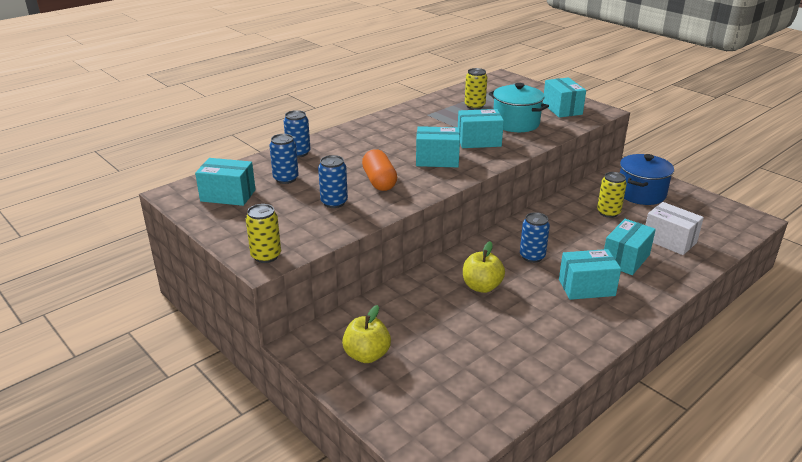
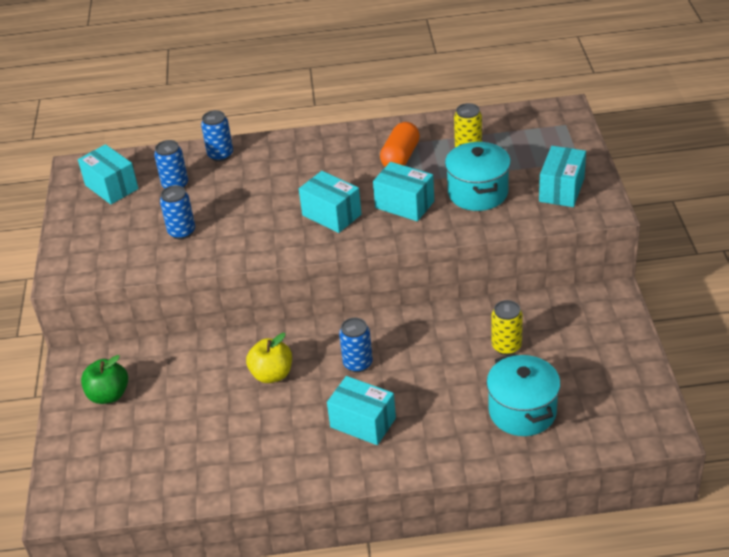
camera: 40 degrees right, 10 degrees up
yellow can [246,204,281,263] -> none
yellow apple [342,305,391,363] -> green apple [81,355,128,404]
orange capsule [362,149,397,191] -> orange capsule moved to [380,122,420,167]
turquoise box [604,219,656,275] -> none
blue pot [620,154,674,205] -> none
white box [646,202,704,255] -> turquoise pot [486,353,561,436]

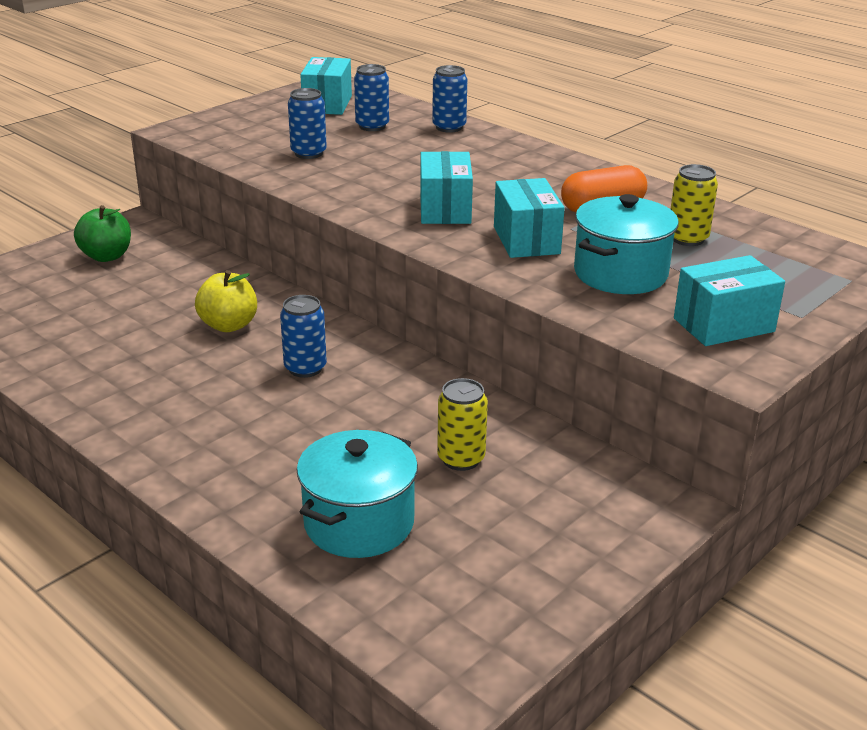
camera: 45 degrees right, 10 degrees down
turquoise box [327,376,396,445] -> none

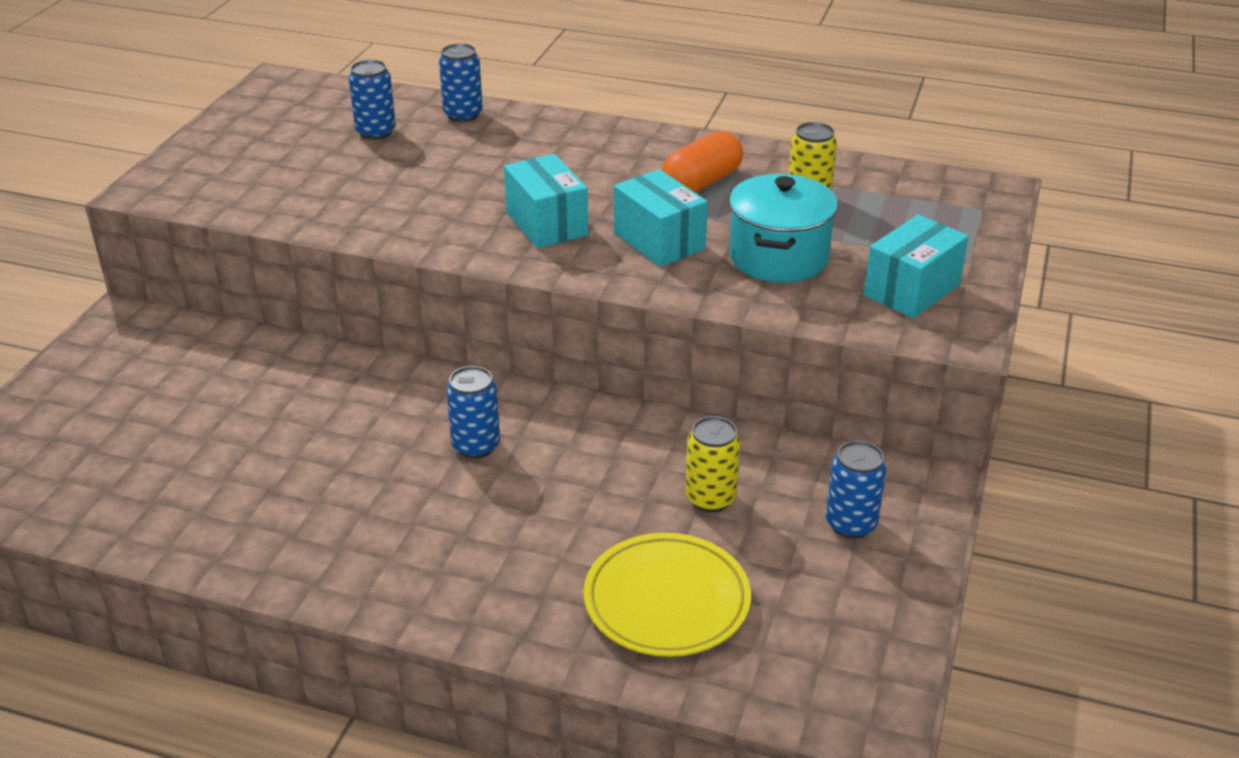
camera: 25 degrees left, 5 degrees up
green apple [74,205,131,262] -> none
yellow apple [195,270,257,332] -> none
blue can [288,88,327,159] -> blue can moved to [826,441,887,539]
turquoise pot [297,430,418,558] -> yellow plate [584,533,751,657]
turquoise box [300,57,352,115] -> none

